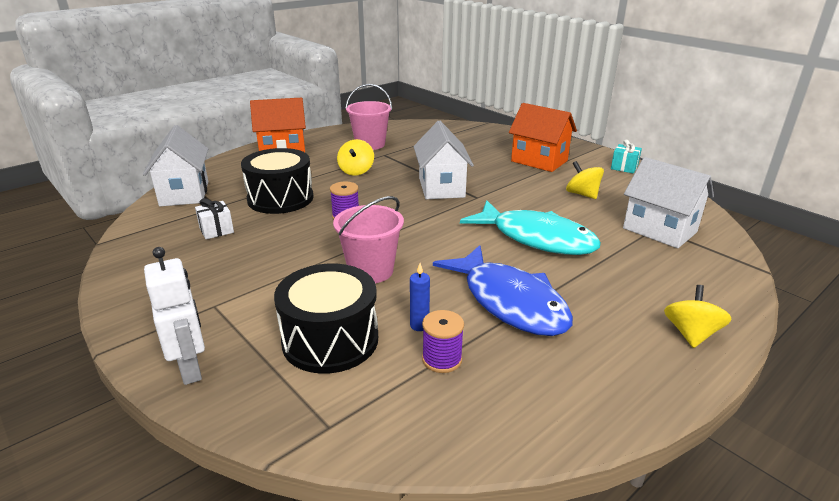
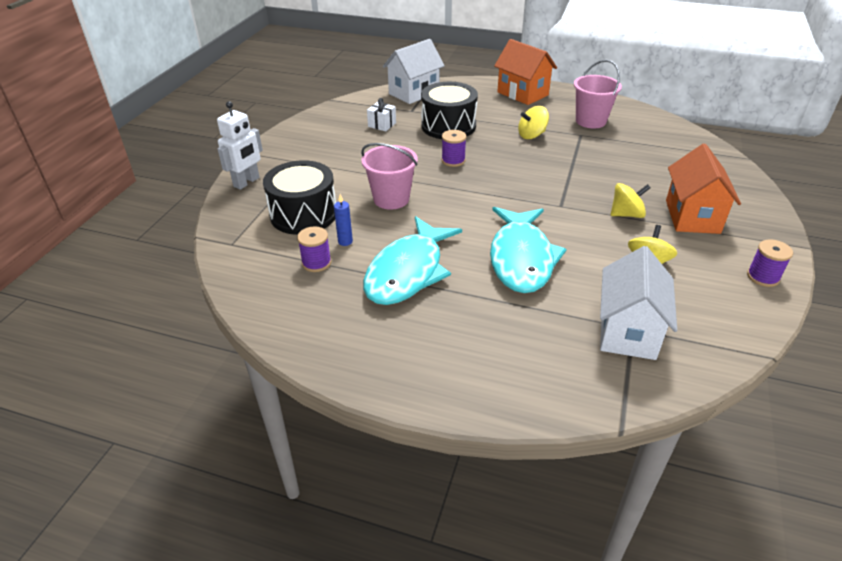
camera: 60 degrees right, 10 degrees up
white house [414,121,474,199] -> none
blue fish [433,245,573,336] -> turquoise fish [363,216,462,305]
turquoise gift [611,140,642,173] -> purple spool [747,239,793,287]
yellow spinning top [664,285,732,348] -> yellow spinning top moved to [611,183,651,218]

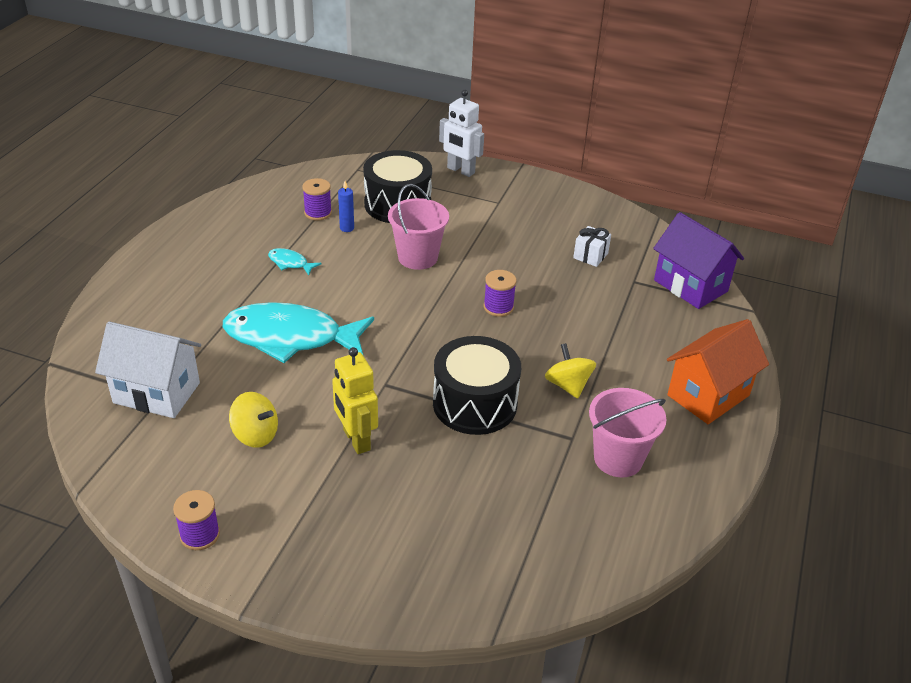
camera: 90 degrees right, 0 degrees up
turquoise fish [363,216,462,305] -> turquoise fish [268,248,321,275], size x0.41
white house [383,39,445,104] -> purple house [653,212,744,309]
black drum [421,82,478,139] -> black drum moved to [433,336,521,435]
yellow spinning top [611,183,651,218] -> yellow robot [332,347,378,454]
orange house [666,144,741,234] -> none

